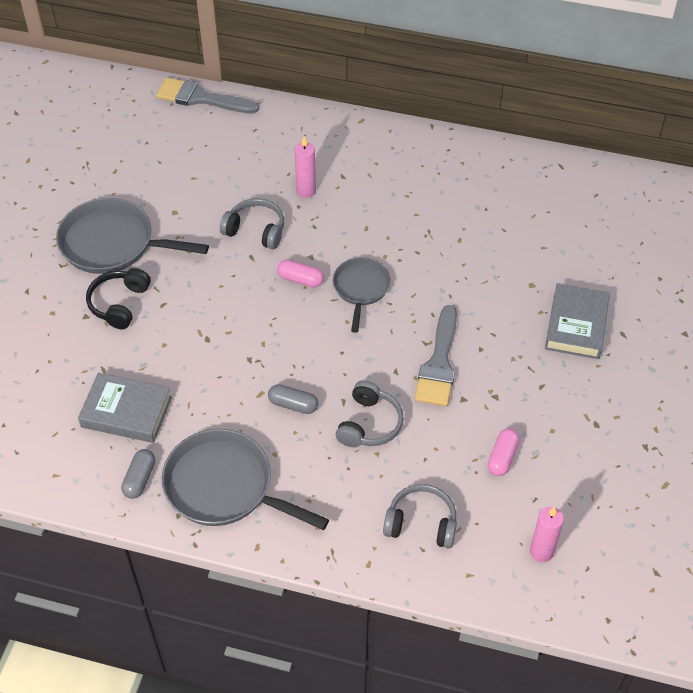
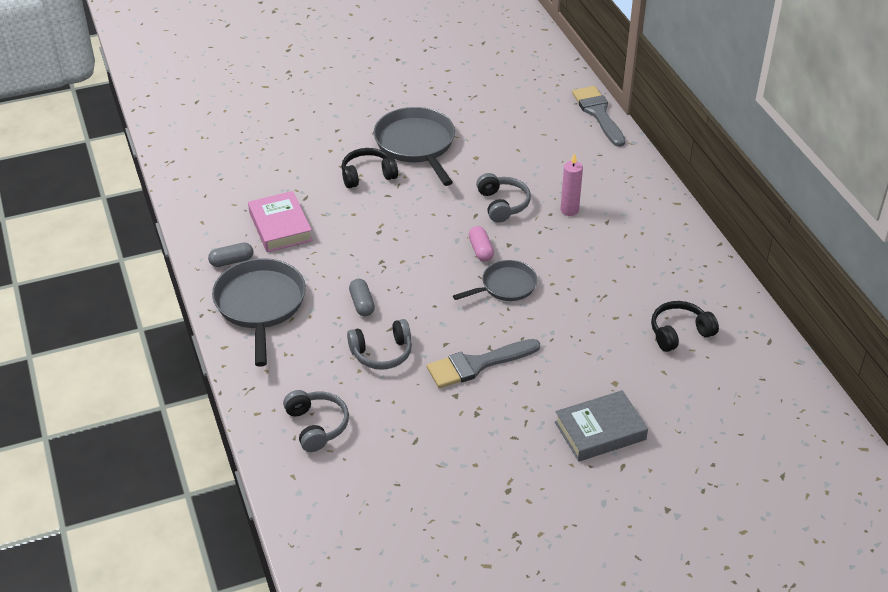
camera: 55 degrees right, 10 degrees down
grey book [78,373,172,443] -> pink book [248,191,313,252]
pink capsule [488,428,520,476] -> none
pink candle [530,507,564,562] -> none
none -> black headphones [651,301,719,352]

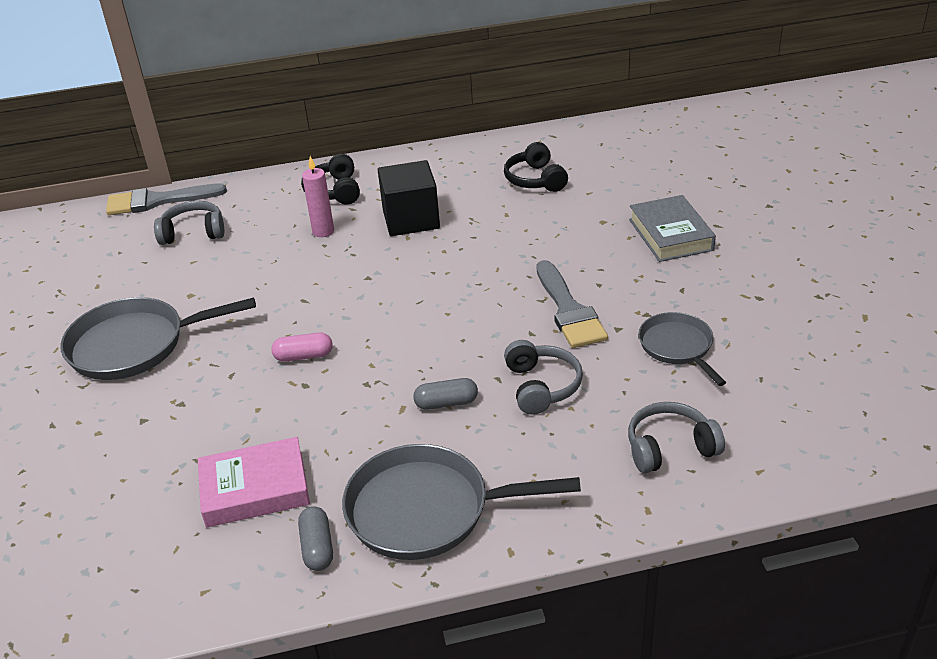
camera: 80 degrees left, 5 degrees down
black headphones [342,148,398,188] -> black headphones moved to [301,154,360,205]
grey pan [453,260,538,301] -> grey pan moved to [638,312,726,386]
pink capsule [469,226,494,262] -> pink capsule moved to [271,332,333,362]
grey headphones [476,173,531,223] -> grey headphones moved to [154,201,224,245]
none -> black cube [378,160,440,236]

